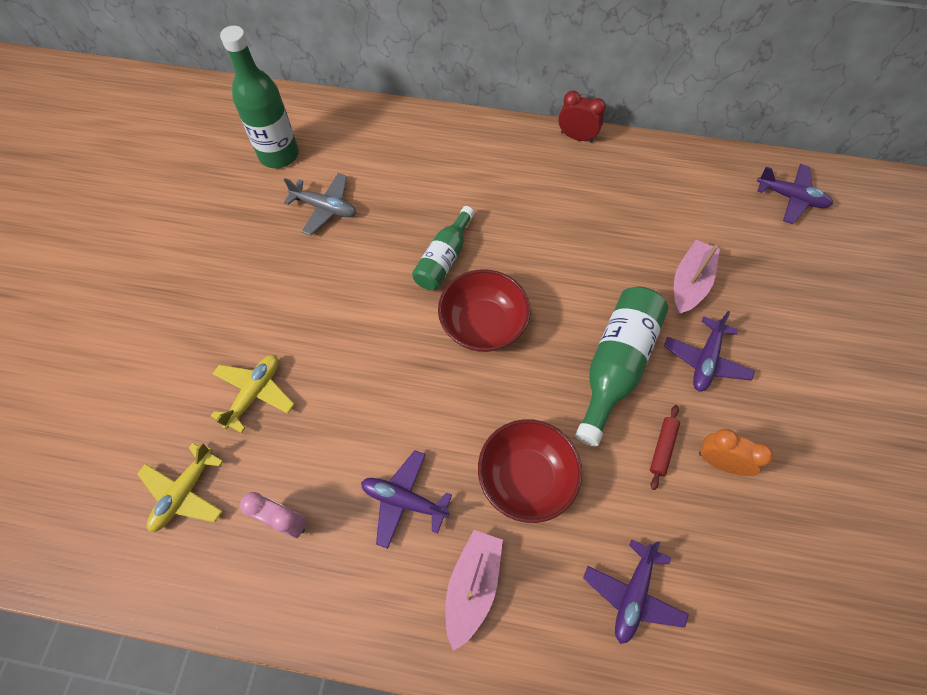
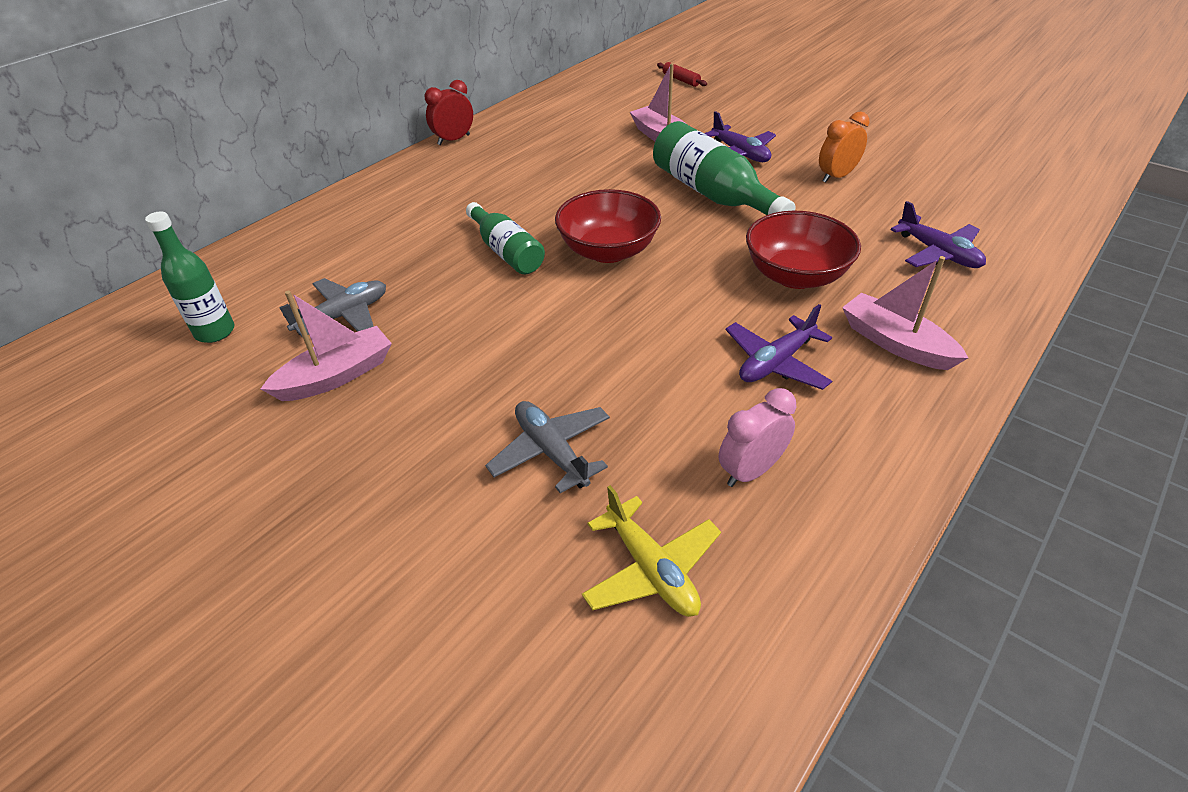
camera: 60 degrees left, 20 degrees down
yellow plane [211,355,294,433] -> grey plane [485,401,610,493]
green bottle [220,26,299,168] -> green bottle [145,211,234,343], size x0.64
red rolling pin [650,405,680,490] -> red rolling pin moved to [657,62,707,87]
purple plane [757,164,833,224] -> none
none -> pink boat [261,291,392,401]

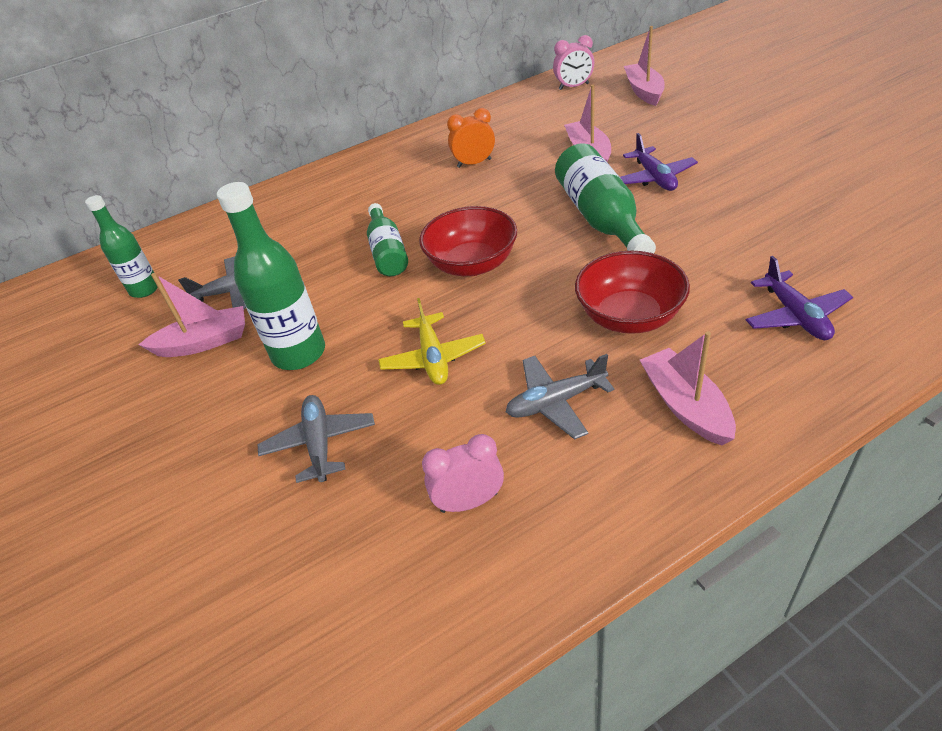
camera: 25 degrees right, 0 degrees up
red clock [425,80,473,145] -> none
yellow plane [582,485,721,617] -> yellow plane moved to [378,298,486,385]
red rolling pin [657,62,707,87] -> pink boat [624,26,665,106]
purple plane [726,304,832,390] -> grey plane [506,354,615,440]
orange clock [819,111,869,183] -> orange clock moved to [447,108,495,168]
none -> green bottle [217,182,325,370]
none -> pink clock [553,35,595,90]

